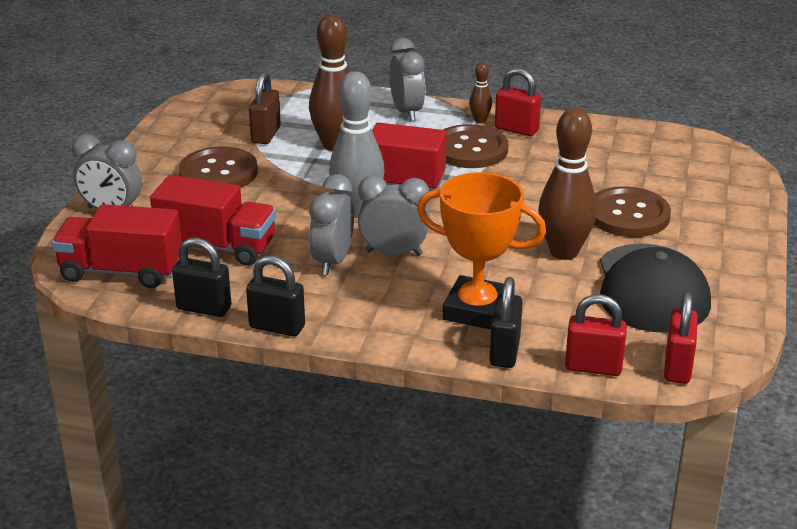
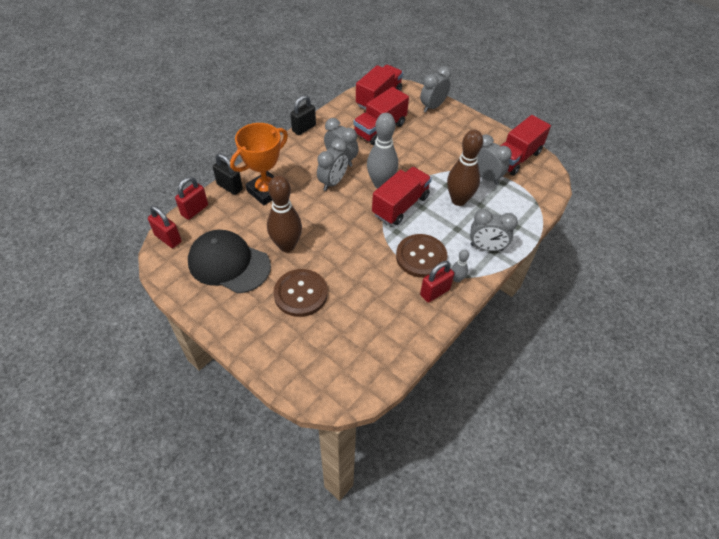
camera: 115 degrees right, 20 degrees up
black padlock [172,238,231,317] -> none
brown button [179,146,258,188] -> none
brown padlock [249,72,281,144] -> grey clock [477,134,512,185]
brown bowling pin [469,62,492,123] -> grey bowling pin [452,249,469,282]
none -> red truck [500,115,551,176]

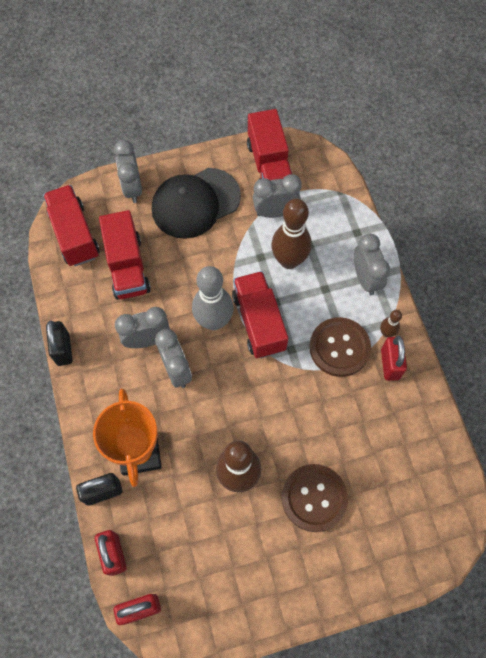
camera: 55 degrees left, 15 degrees up
black cap [188,230,271,293] -> black cap moved to [152,168,241,239]
grey bowling pin [452,249,469,282] -> brown bowling pin [380,310,402,337]
grey clock [470,209,518,251] -> grey clock turned 60 degrees counterclockwise [354,234,390,296]

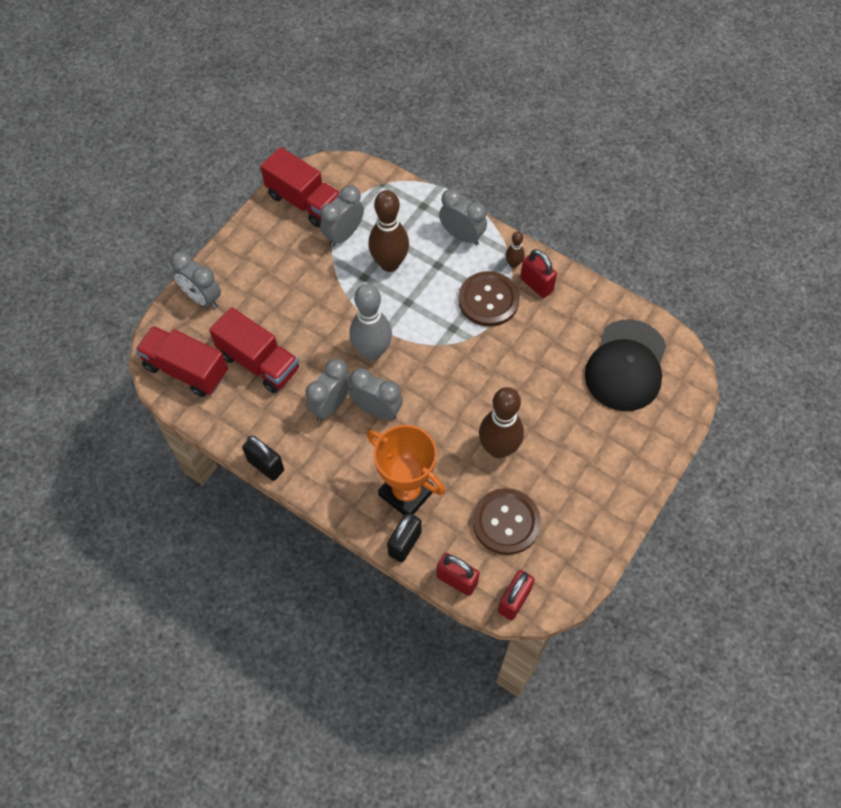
camera: 40 degrees left, 5 degrees down
black cap [152,168,241,239] -> black cap moved to [585,319,666,411]
red truck [232,271,288,358] -> none
brown button [282,464,348,532] -> brown button moved to [473,488,541,555]

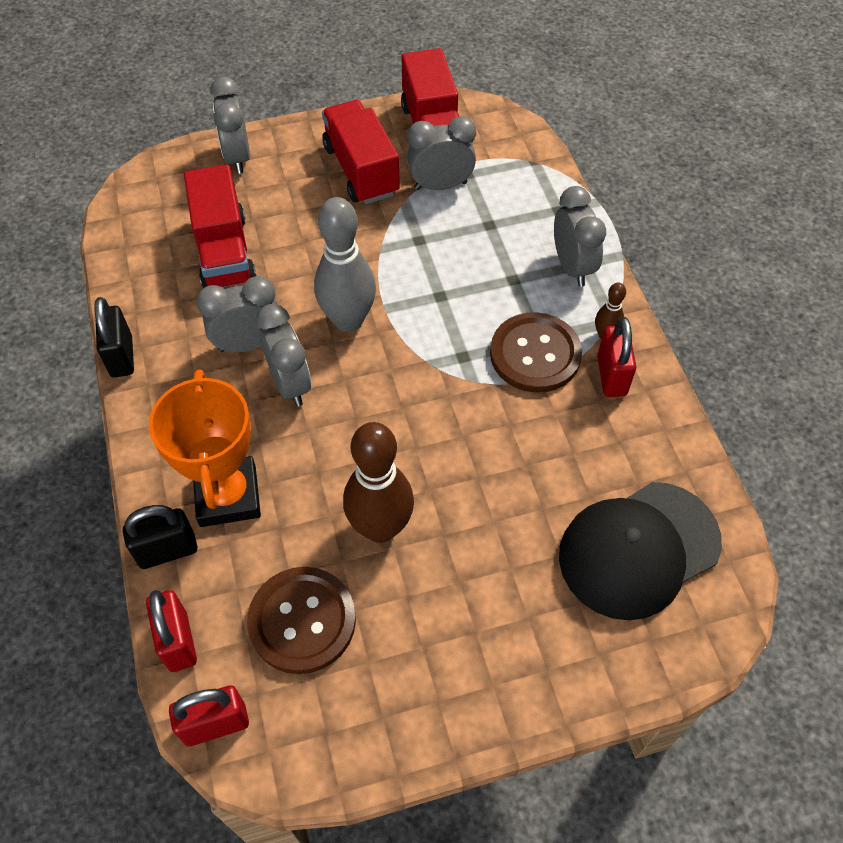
camera: 40 degrees right, 5 degrees down
red truck [135,326,228,397] -> red truck moved to [322,100,400,204]
brown bowling pin [368,190,409,272] -> none

